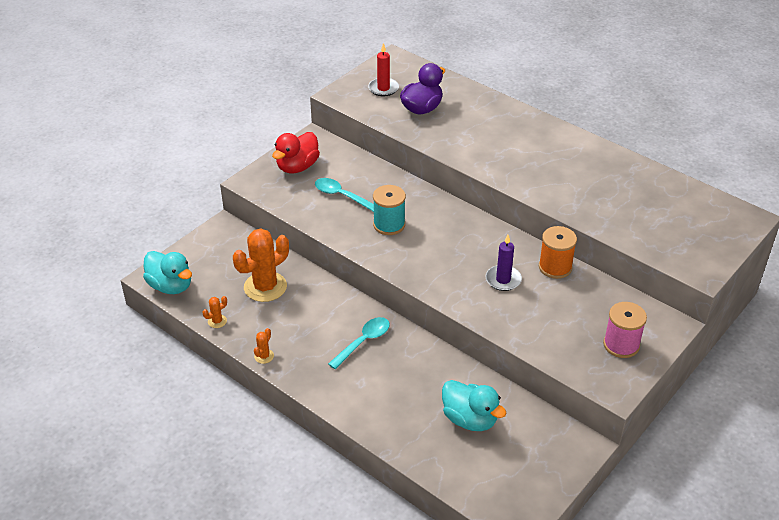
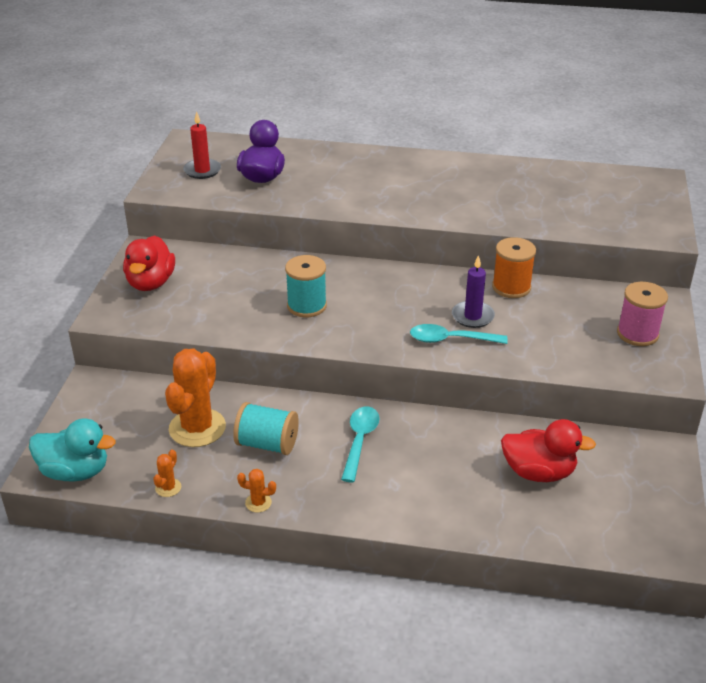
camera: 30 degrees left, 5 degrees down
orange cactus [254,328,274,364] -> orange cactus turned 75 degrees counterclockwise [237,469,276,513]
turquoise spoon [315,178,374,212] -> turquoise spoon moved to [410,324,508,344]
turquoise duck [442,380,507,431] -> red duck [501,419,596,482]
none -> turquoise spool [233,402,299,455]

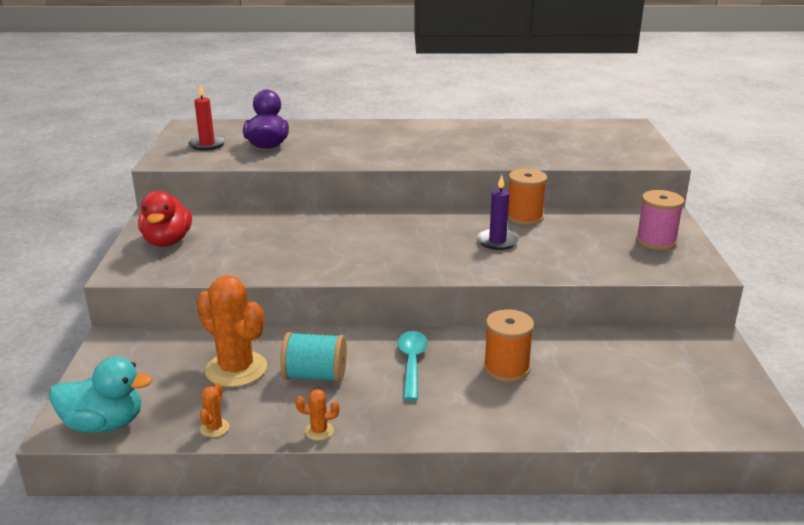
camera: 10 degrees left, 10 degrees down
orange cactus [165,349,226,447] -> orange cactus turned 60 degrees counterclockwise [196,275,267,387]
turquoise spool [285,255,327,317] -> none
turquoise spoon [410,324,508,344] -> none
red duck [501,419,596,482] -> none
none -> orange spool [483,309,534,382]

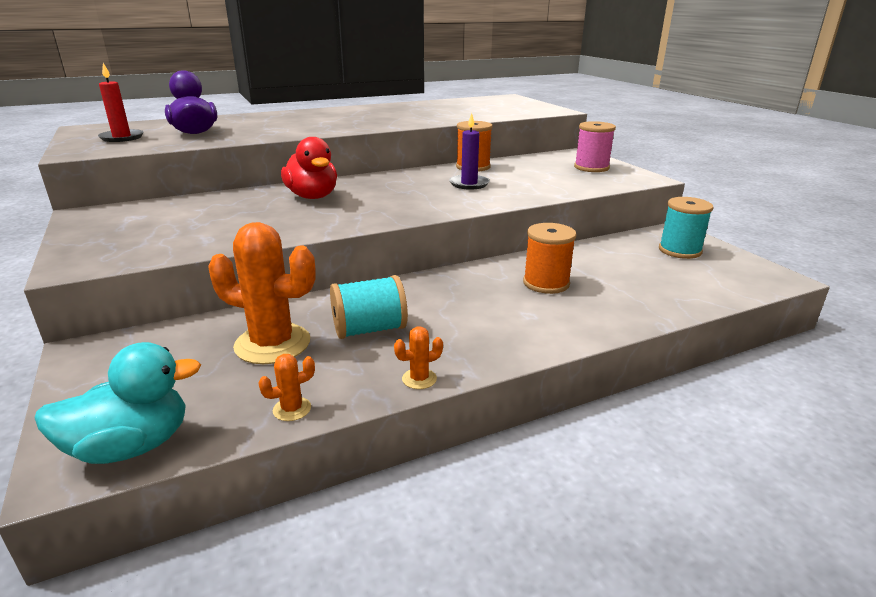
camera: 25 degrees left, 0 degrees up
red duck [138,191,192,247] -> red duck moved to [281,137,337,199]
orange cactus [200,382,229,437] -> orange cactus turned 75 degrees clockwise [258,354,315,421]
turquoise spoon [398,331,428,401] -> none
none -> turquoise spool [659,197,713,259]

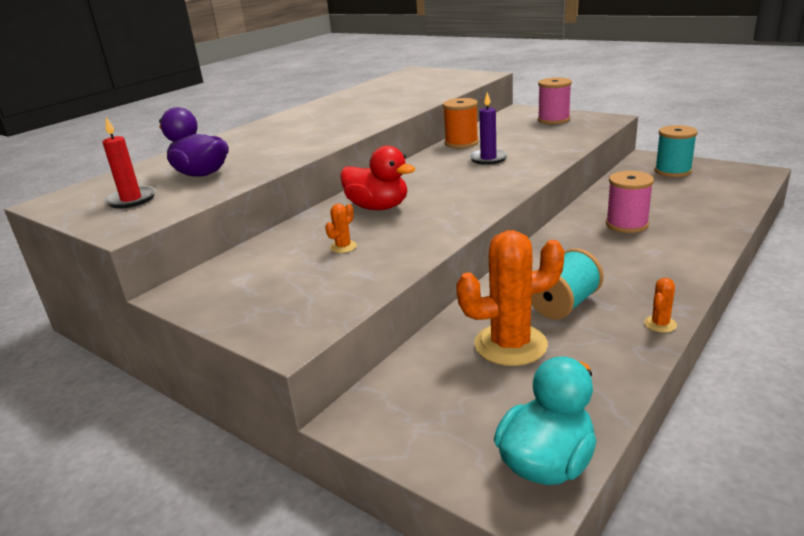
camera: 25 degrees left, 0 degrees up
orange cactus [258,354,315,421] -> orange cactus moved to [325,204,357,253]
orange spool [523,223,577,294] -> pink spool [606,171,654,233]

